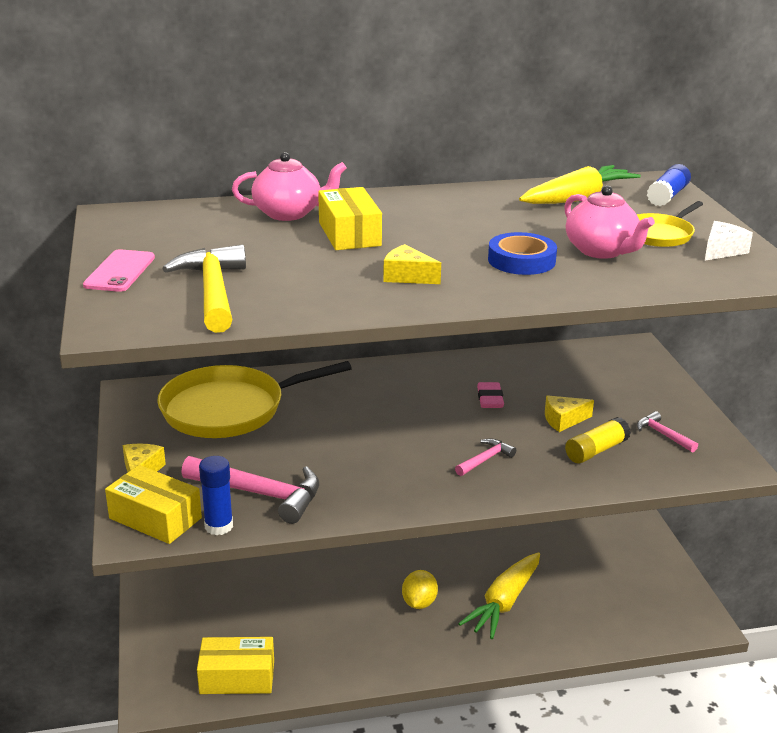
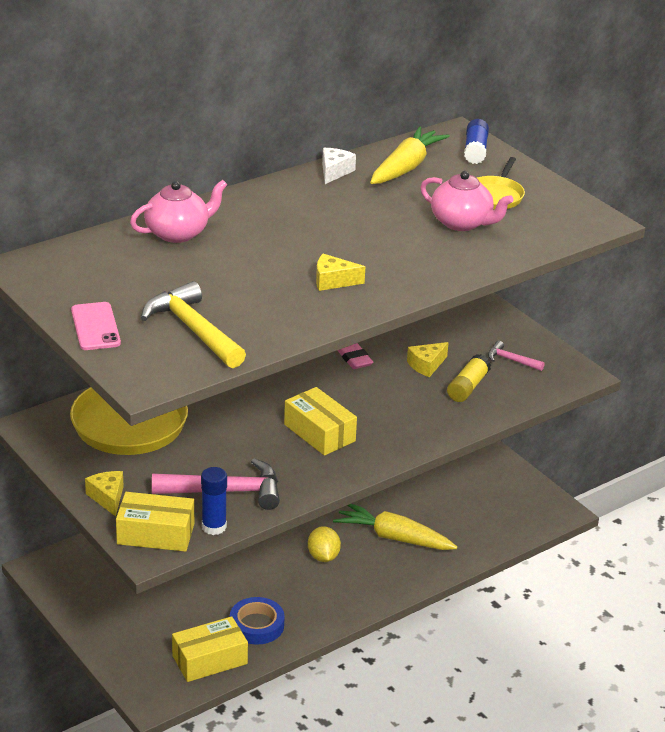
camera: 25 degrees left, 5 degrees up
yellow box [318,187,382,250] -> yellow box moved to [284,387,357,456]
pink hammer [455,439,516,476] -> none
yellow carrot [458,552,540,639] -> yellow carrot turned 105 degrees clockwise [333,504,457,550]
blue tape [488,232,557,275] -> blue tape moved to [230,597,285,645]
white cheese [705,221,753,261] -> white cheese moved to [322,148,356,184]

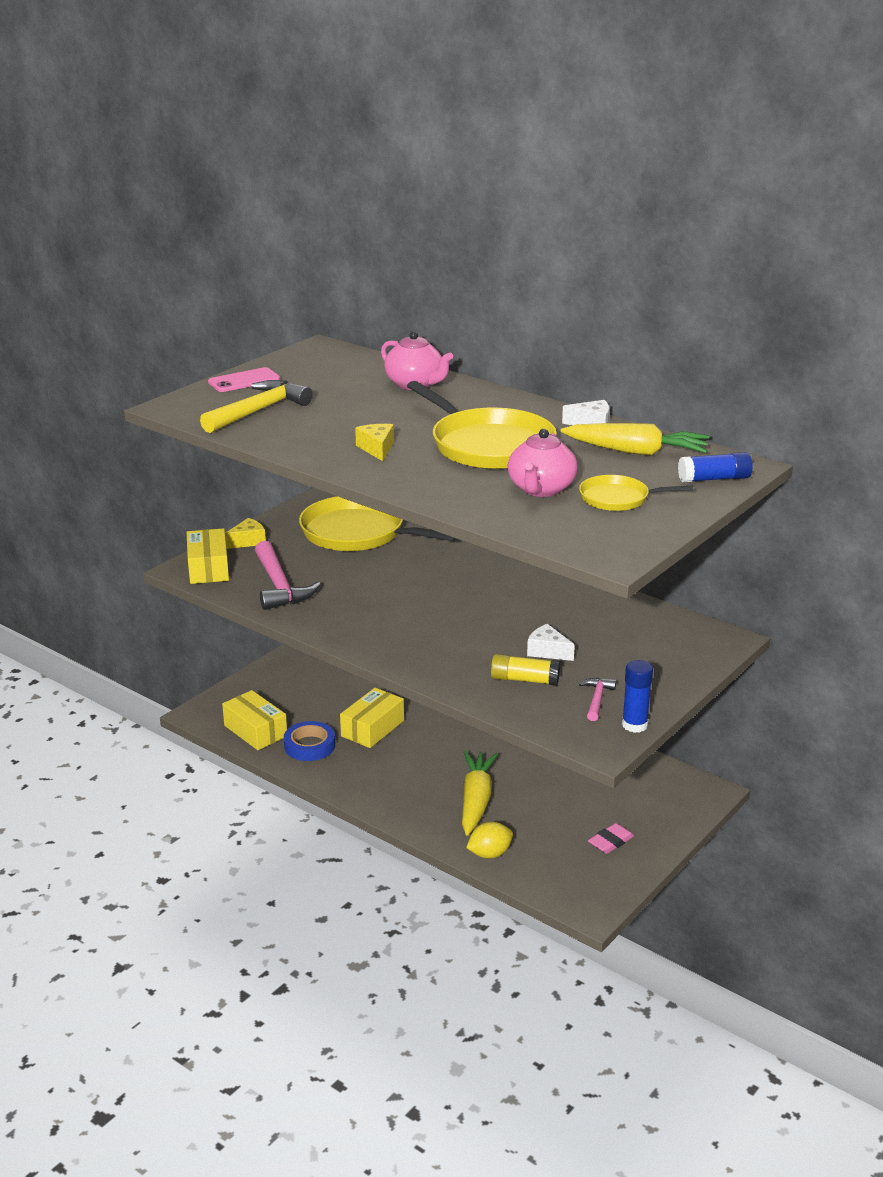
camera: 75 degrees right, 5 degrees down
blue glue stick [201,467,227,535] -> blue glue stick moved to [622,660,653,733]
yellow box [284,387,357,456] -> yellow box moved to [340,688,404,748]
yellow lemon [308,526,341,562] -> yellow lemon moved to [466,822,513,859]
pink eraser [337,343,373,369] -> pink eraser moved to [588,823,634,854]
yellow cheese [407,342,449,377] -> white cheese [527,624,575,661]
none -> yellow pan [407,381,557,469]

